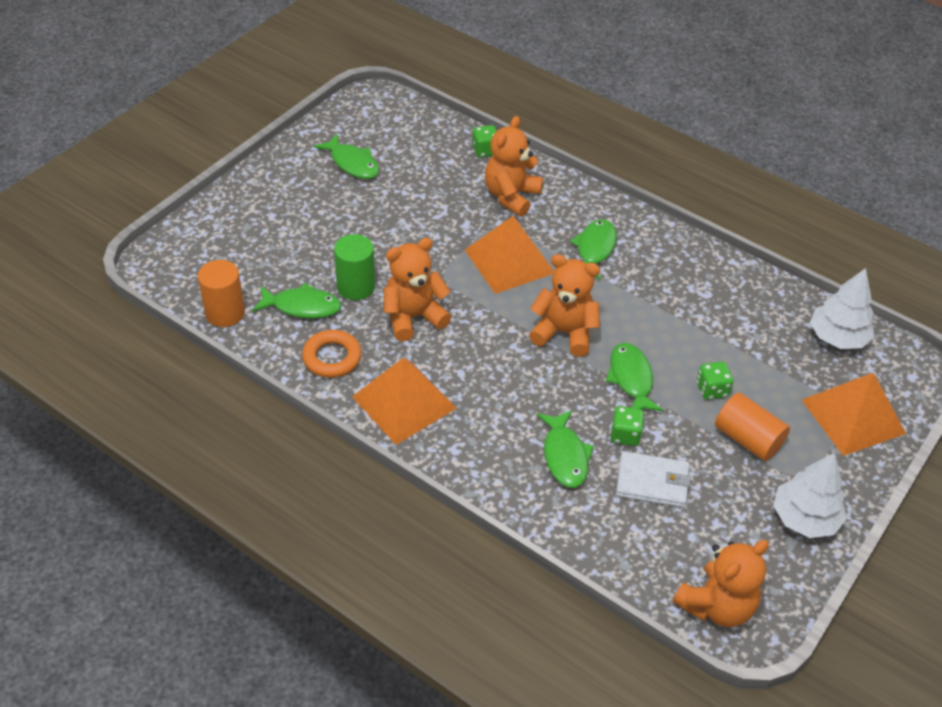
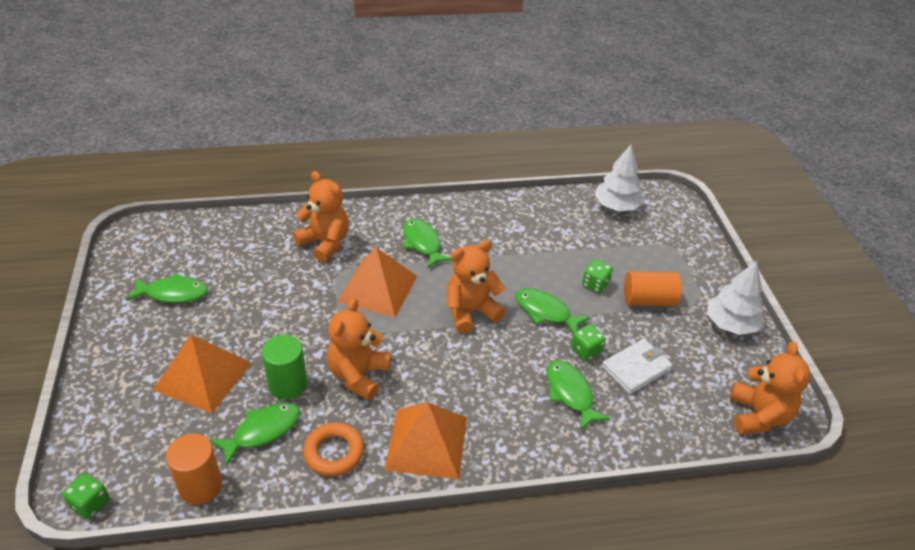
camera: 45 degrees left, 5 degrees down
green dice [472,125,497,158] -> green dice moved to [62,473,110,519]
orange teddy bear [485,116,543,216] -> orange teddy bear turned 150 degrees clockwise [293,171,349,262]
green fish [537,410,594,488] -> green fish turned 150 degrees counterclockwise [547,360,610,431]
orange pyramid [802,373,906,456] -> orange pyramid moved to [153,334,251,413]

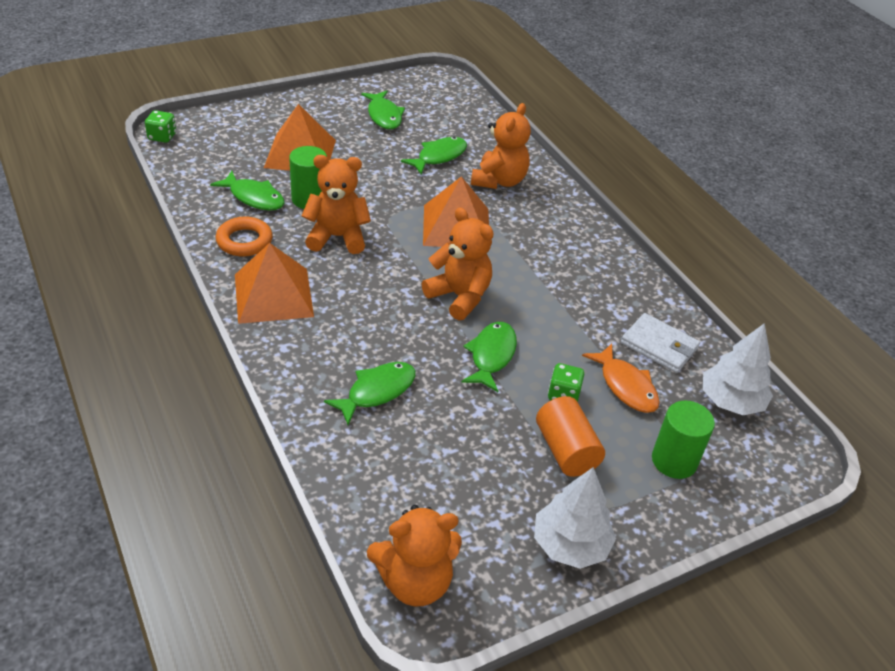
camera: 70 degrees right, 0 degrees up
orange cylinder [166,434,222,505] -> none
green fish [403,218,453,269] -> green fish moved to [401,137,467,174]
green dice [571,324,606,361] -> none
white wallet [602,339,673,394] -> white wallet moved to [621,313,700,373]
none -> orange fish [582,344,660,413]
none -> green cylinder [652,401,715,479]

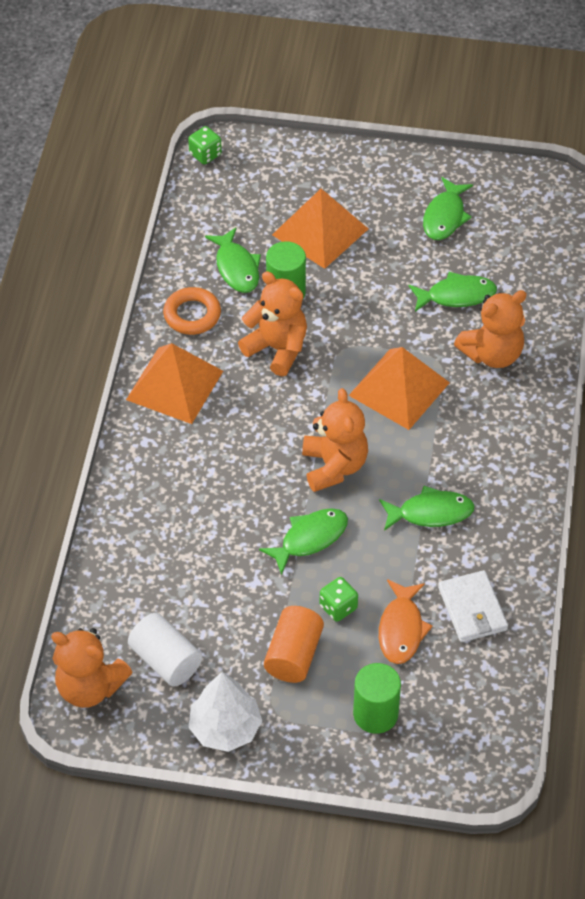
camera: 40 degrees right, 10 degrees up
green fish [324,362,416,425] -> green fish moved to [379,486,475,531]
white tree [703,323,773,415] -> none
none -> white cylinder [128,613,202,686]

